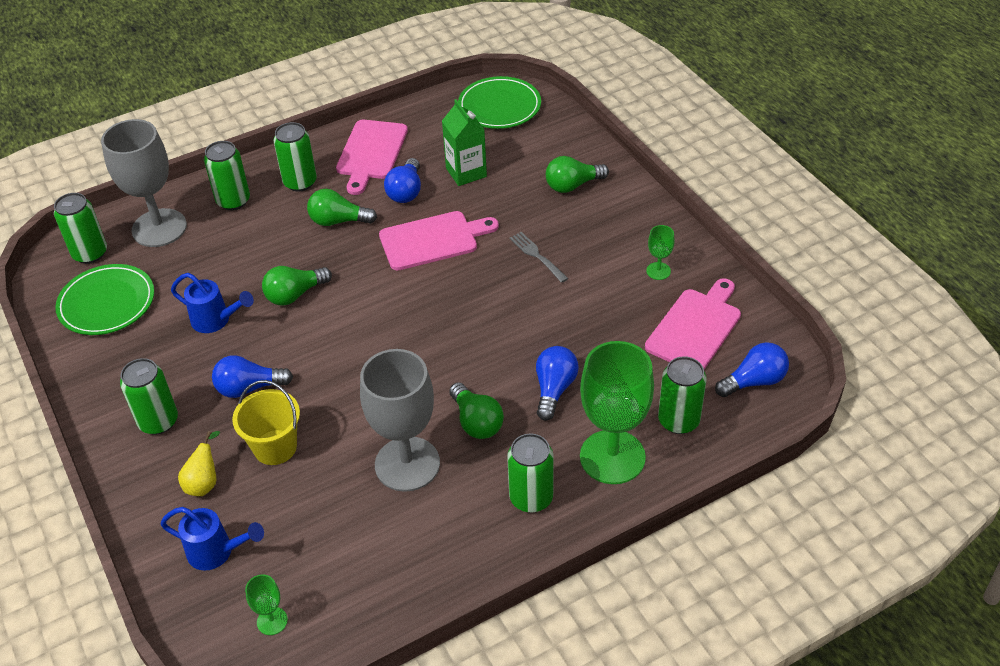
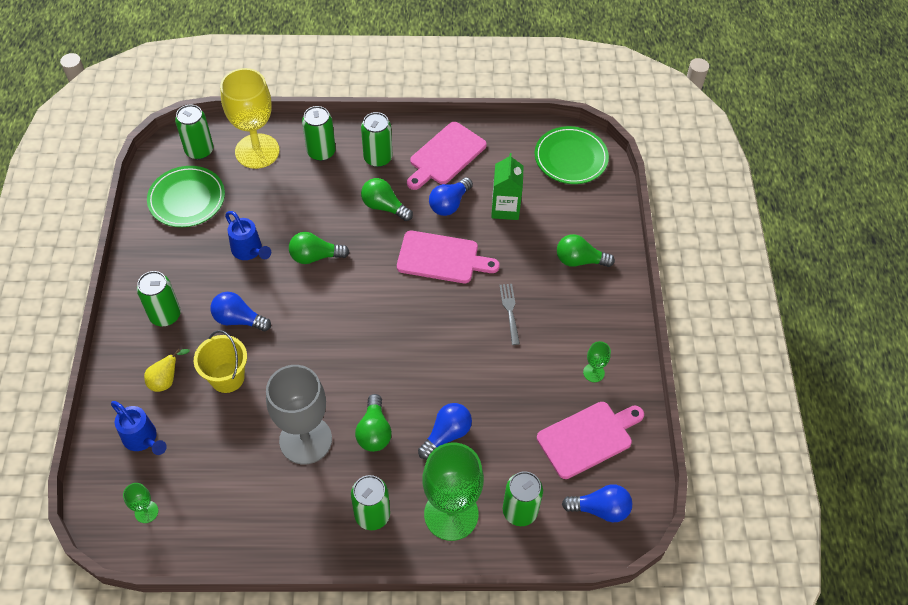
camera: 25 degrees right, 10 degrees up
grey goblet [101,119,187,247] -> yellow goblet [220,68,280,169]

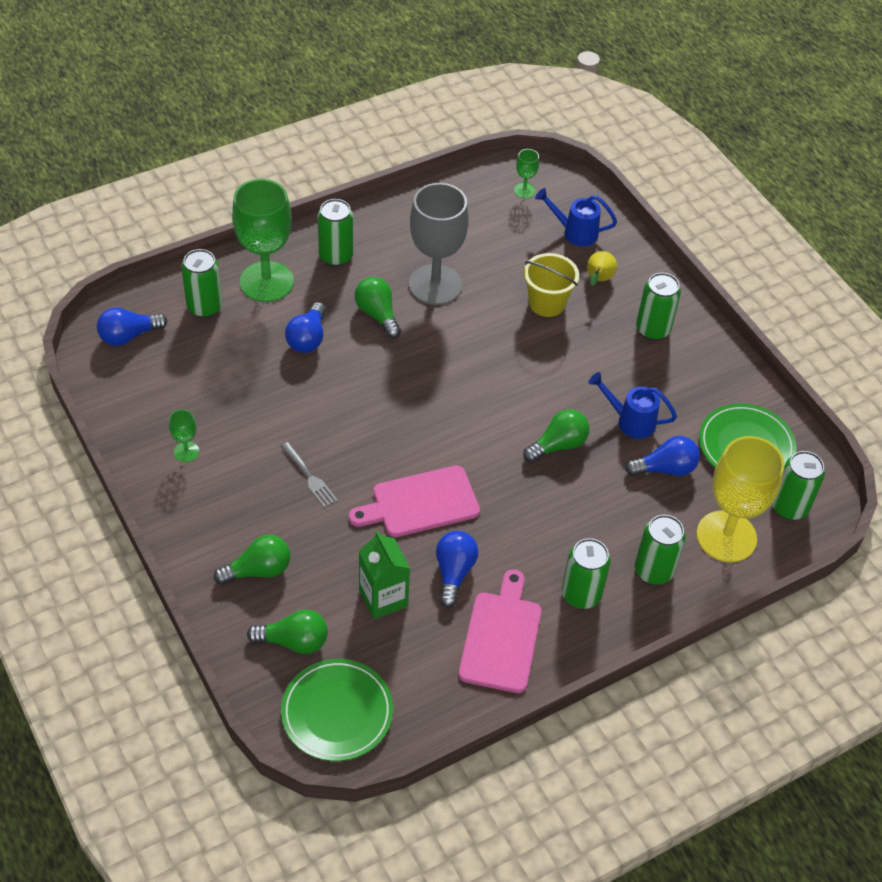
camera: 150 degrees right, 5 degrees down
blue light bulb [210,292,271,331] -> blue light bulb moved to [625,436,700,476]
green light bulb [361,178,413,221] -> green light bulb moved to [247,610,328,654]
pink cutting board [537,402,644,479] -> none

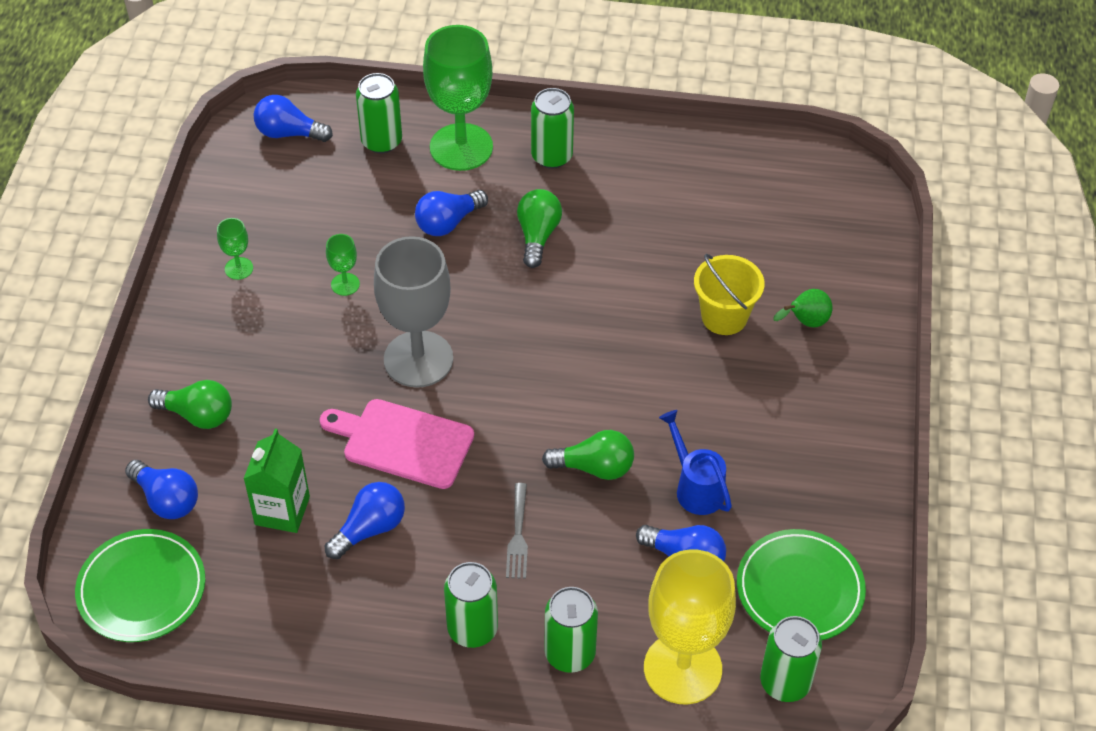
camera: 40 degrees right, 0 degrees up
green light bulb [247,610,328,654] -> blue light bulb [125,460,198,519]
grey fork [281,442,338,508] -> grey fork moved to [506,483,528,579]
grey goblet [409,183,469,305] -> grey goblet moved to [374,236,453,388]
pink cutting board [459,569,541,693] -> none
green goblet [514,149,539,198] -> green goblet moved to [326,234,360,296]
blue watering can [535,188,617,246] -> none
yellow pear [587,251,617,286] -> green pear [773,289,832,328]
green can [636,273,681,340] -> none

